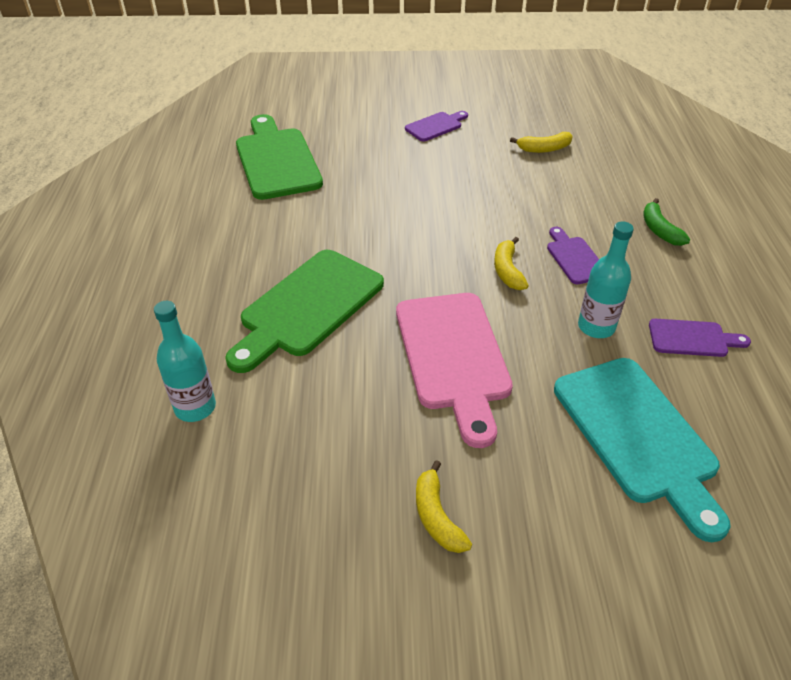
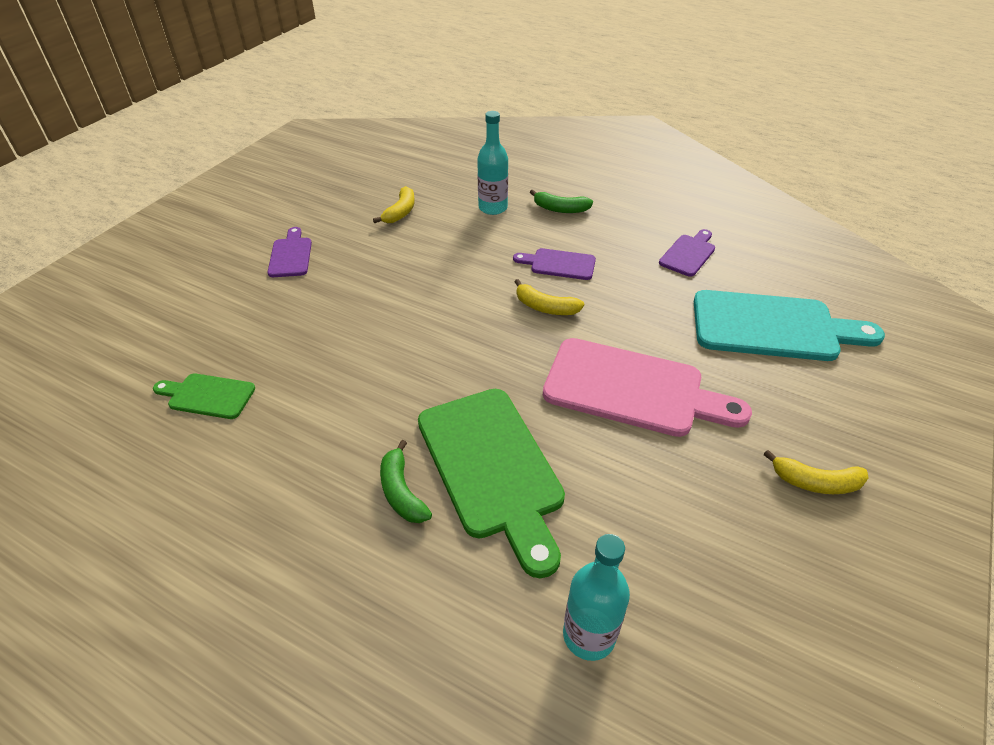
camera: 60 degrees left, 0 degrees up
green cutting board [236,114,323,200] -> green cutting board [153,373,255,419], size x0.50
turquoise bottle [578,222,634,338] -> turquoise bottle moved to [477,111,508,215]
none -> green banana [380,440,432,523]

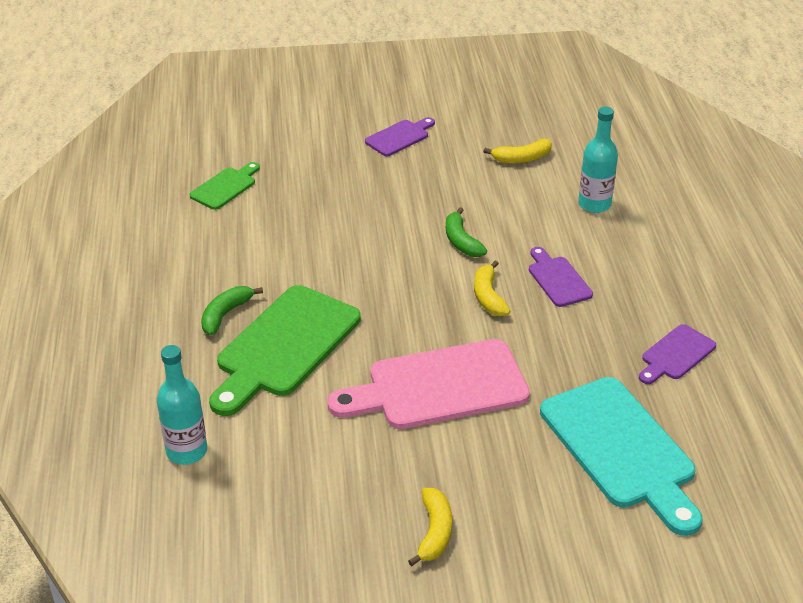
camera: 55 degrees right, 5 degrees down
green cutting board [153,373,255,419] -> green cutting board turned 60 degrees clockwise [190,162,260,210]
green banana [530,190,593,213] -> green banana moved to [446,207,487,257]
pink cutting board [543,338,752,437] -> pink cutting board turned 90 degrees clockwise [327,339,530,429]
purple cutting board [659,229,715,277] -> purple cutting board turned 135 degrees clockwise [639,324,716,384]
yellow banana [764,450,869,494] -> yellow banana turned 150 degrees counterclockwise [408,488,452,566]

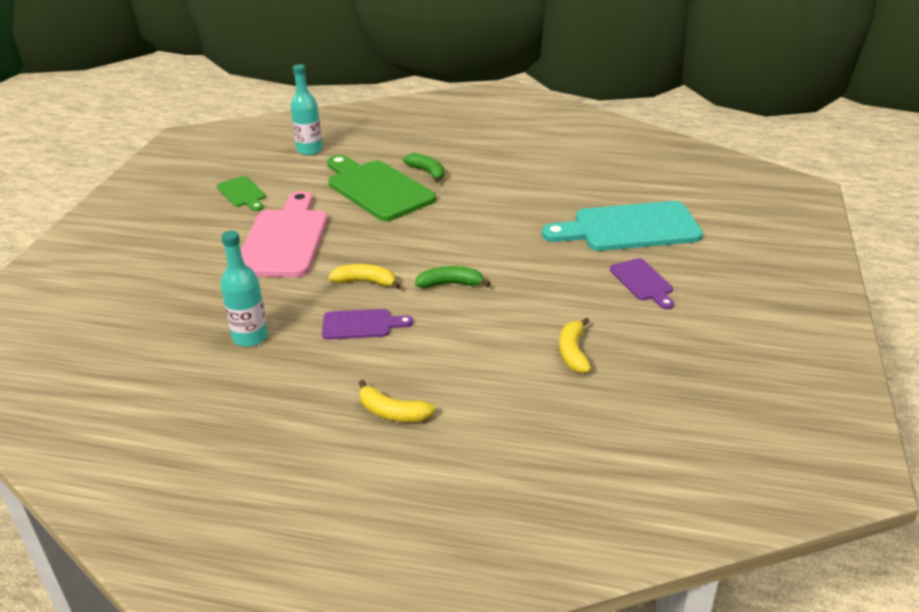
camera: 110 degrees right, 5 degrees down
green cutting board [190,162,260,210] -> green cutting board moved to [217,176,266,211]
yellow banana [408,488,452,566] -> yellow banana moved to [359,380,436,422]
turquoise cutting board [540,377,703,536] -> turquoise cutting board moved to [542,201,703,251]
turquoise bottle [578,107,618,213] -> turquoise bottle moved to [220,231,268,347]
purple cutting board [639,324,716,384] -> none

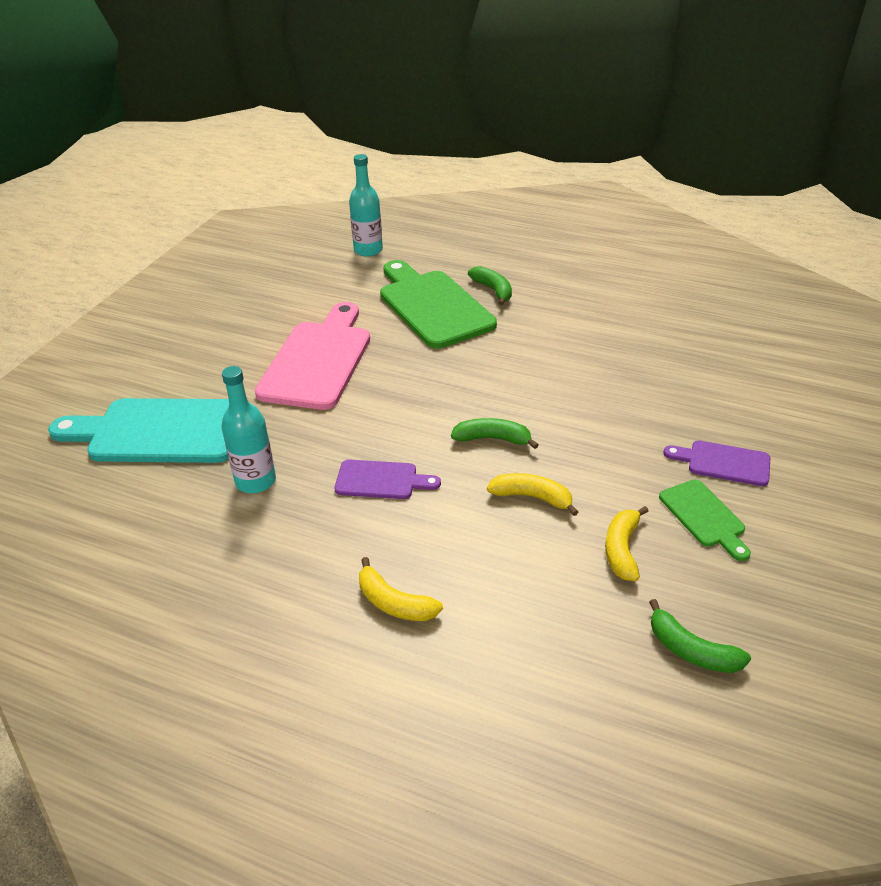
camera: 10 degrees right, 5 degrees up
green cutting board [217,176,266,211] -> green cutting board moved to [659,480,751,561]
yellow banana [328,264,401,289] -> yellow banana moved to [487,473,578,516]
turquoise cutting board [542,201,703,251] -> turquoise cutting board moved to [48,398,229,463]
purple cutting board [610,258,674,309] -> purple cutting board turned 120 degrees clockwise [663,441,770,486]
none -> green banana [649,599,751,673]

